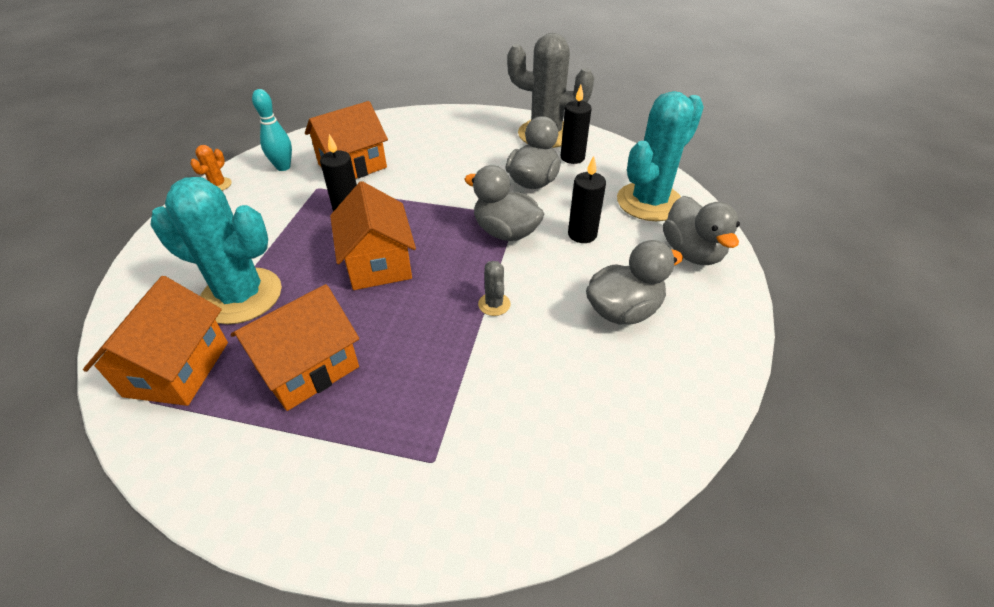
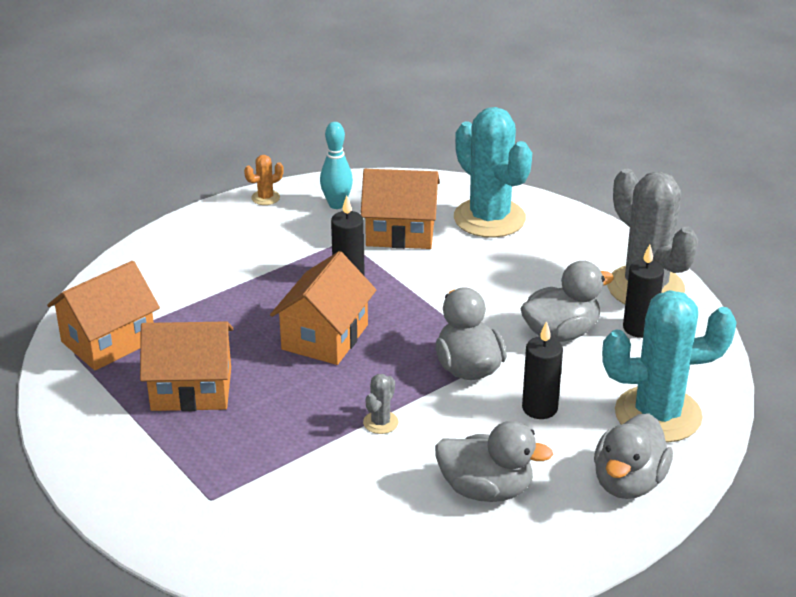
camera: 40 degrees right, 10 degrees down
turquoise cactus [150,177,282,324] -> turquoise cactus moved to [454,107,532,238]

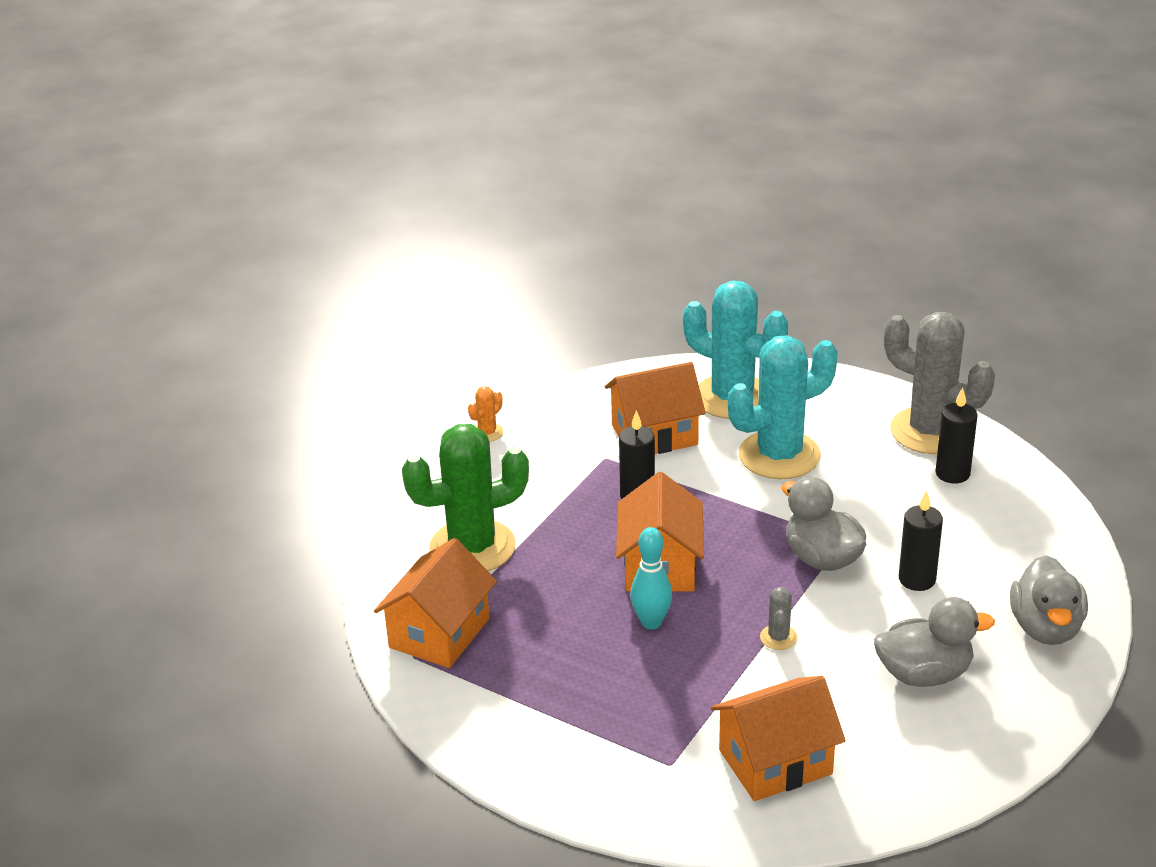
camera: 20 degrees left, 0 degrees up
orange house [140,321,233,411] -> orange house moved to [711,676,846,801]
turquoise bowling pin [320,122,353,209] -> turquoise bowling pin moved to [630,527,672,629]
grey duck [520,261,614,342] -> none
turquoise cactus [602,290,737,443] -> turquoise cactus moved to [728,335,838,479]
none -> green cactus [402,424,529,571]

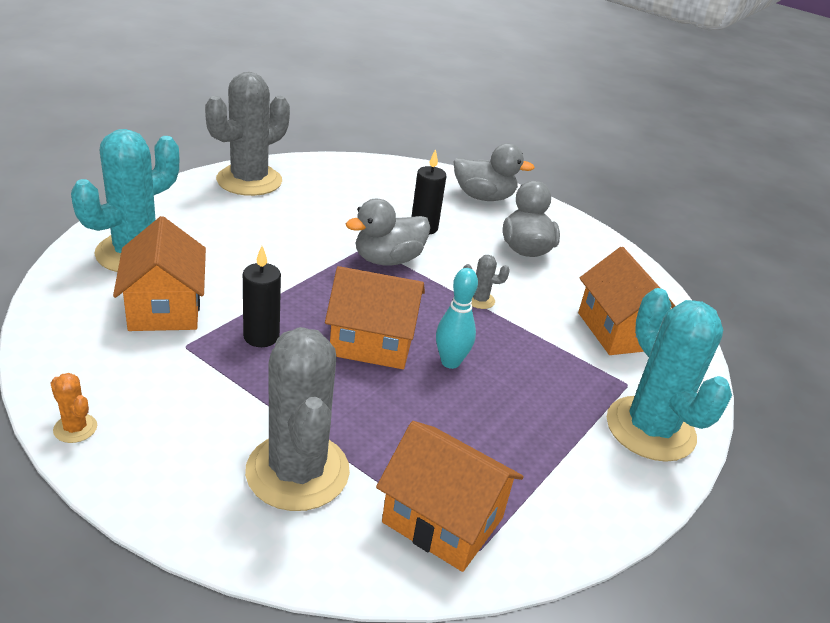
camera: 90 degrees left, 0 degrees up
green cactus [402,424,529,571] -> grey cactus [245,327,350,511]
turquoise cactus [728,335,838,479] -> turquoise cactus moved to [607,288,732,462]
black candle [935,387,978,484] -> none

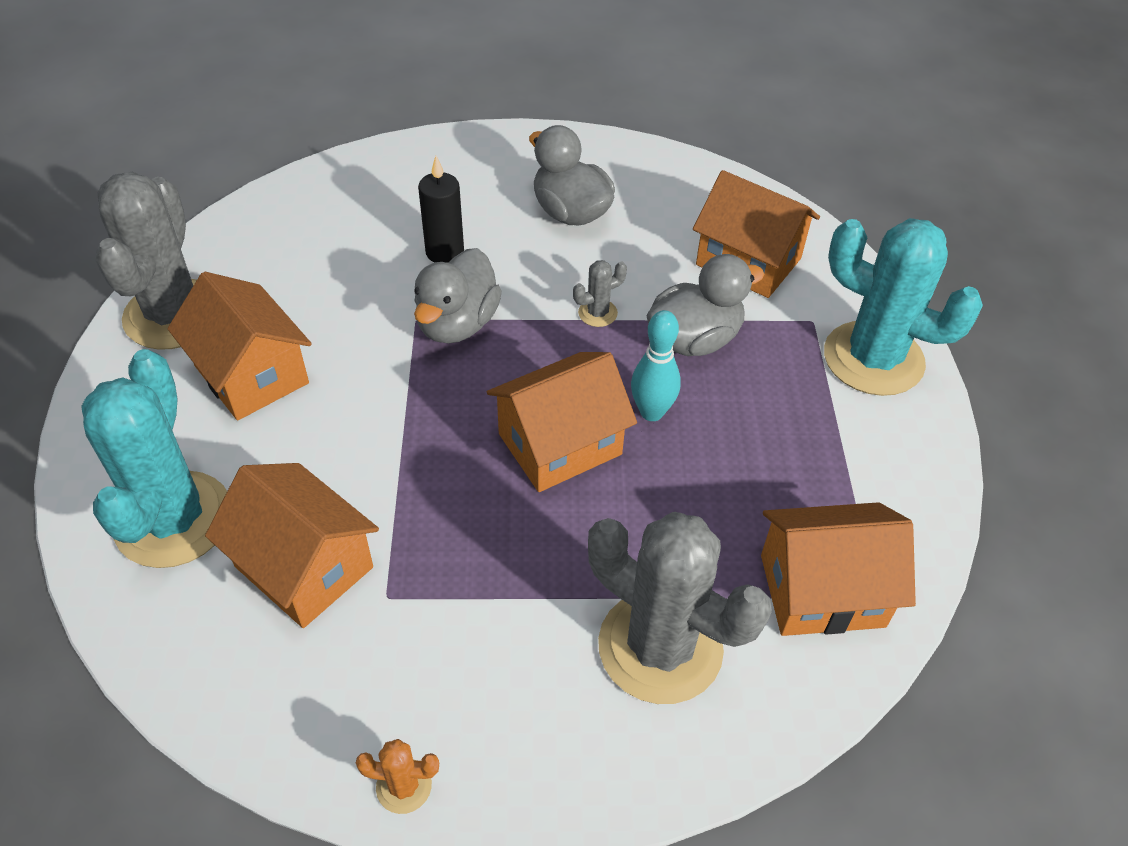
camera: 35 degrees left, 15 degrees up
black candle [243,246,281,347] -> none
grey duck [453,143,535,201] -> grey duck moved to [647,254,764,356]
none -> orange house [167,272,312,421]

